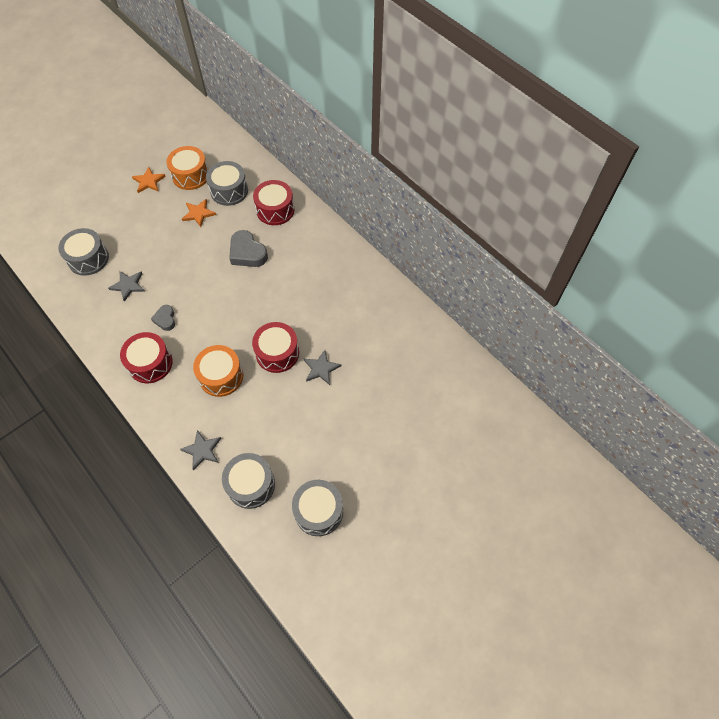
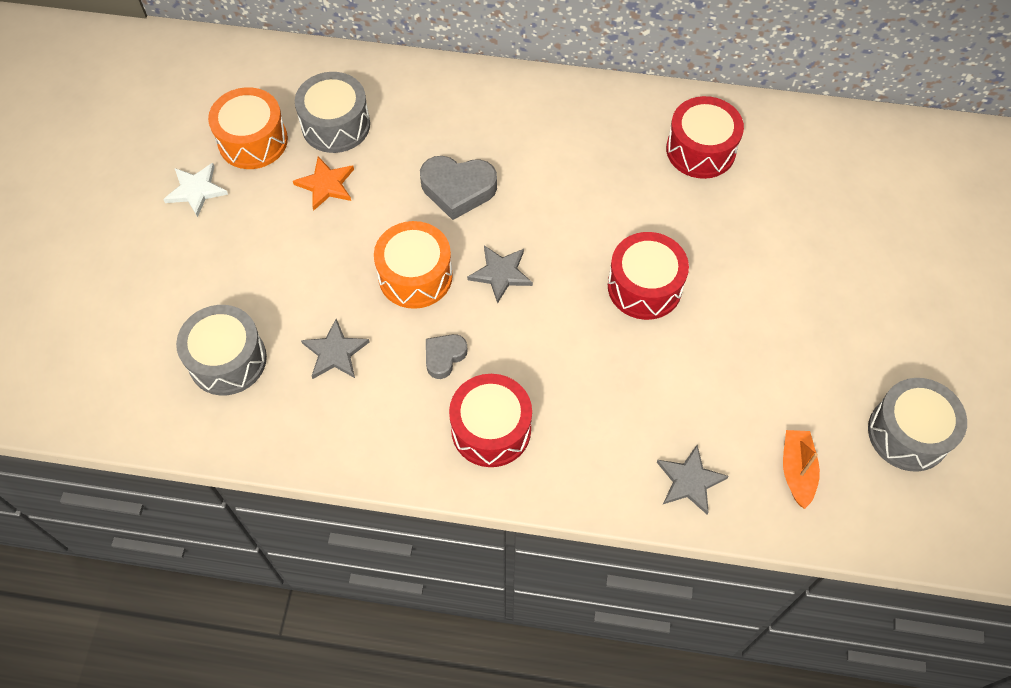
camera: 40 degrees left, 0 degrees up
orange star [132,167,166,193] -> white star [163,163,228,217]
grey heart [151,305,175,331] -> grey heart turned 90 degrees clockwise [426,334,468,379]
orange drum [193,345,243,397] -> orange drum moved to [374,221,453,309]
grey drum [222,453,275,509] -> orange boat [783,430,820,509]
red drum [253,180,295,225] -> red drum moved to [666,96,744,179]
grey star [304,350,341,385] -> grey star moved to [467,246,533,304]

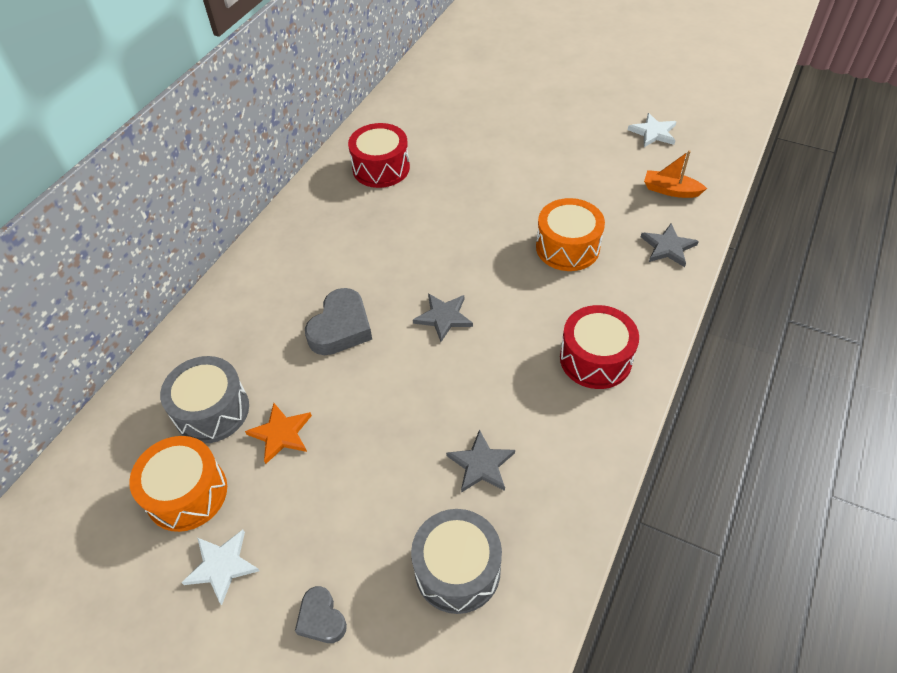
camera: 70 degrees left, 10 degrees down
orange drum [374,221,453,309] -> orange drum moved to [536,198,605,271]
grey heart [426,334,468,379] -> grey heart moved to [295,586,347,643]
red drum [608,232,689,320] -> none
grey drum [868,378,967,472] -> white star [628,113,676,147]

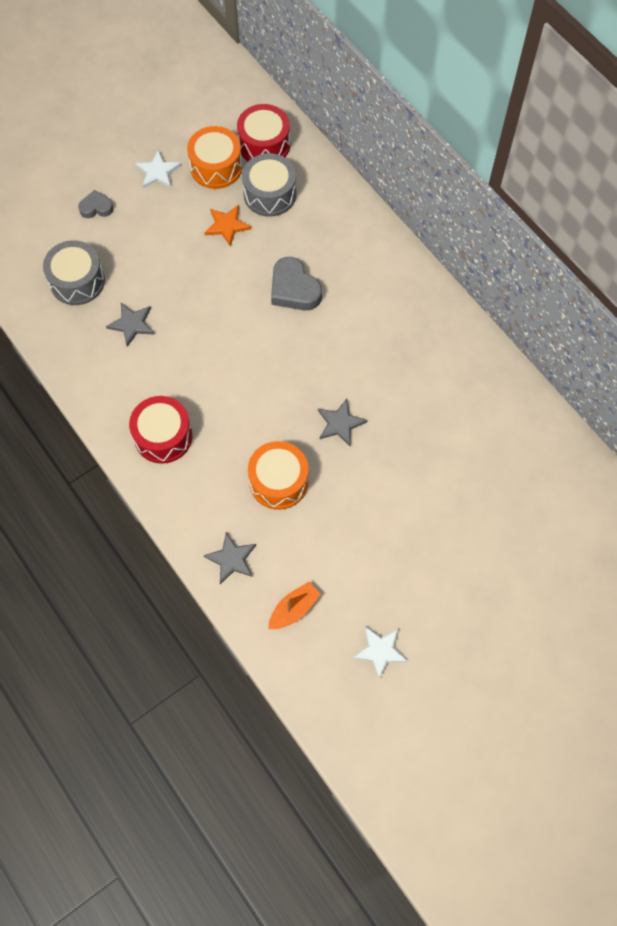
camera: 115 degrees right, 15 degrees up
red drum [348,123,410,188] -> red drum moved to [237,104,290,161]
grey star [413,293,473,342] -> grey star moved to [318,399,367,446]

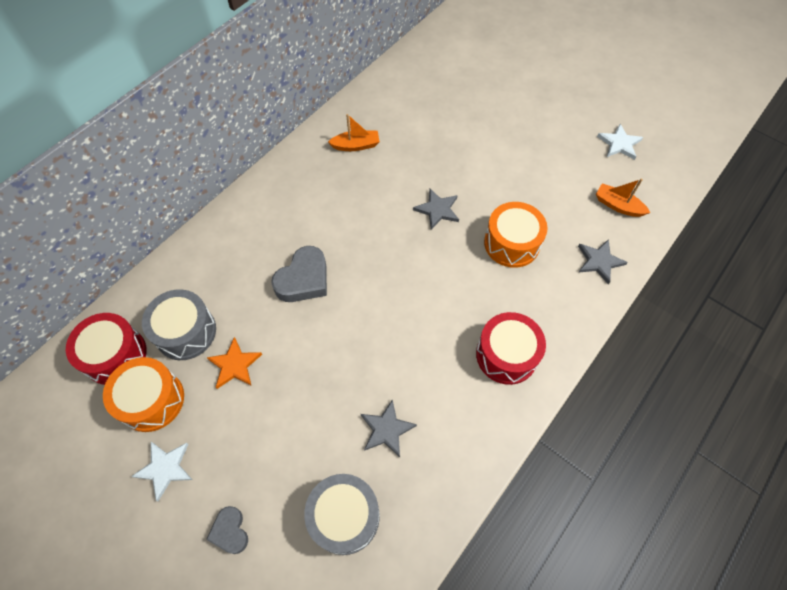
camera: 105 degrees left, 5 degrees down
none -> orange boat [328,114,380,151]

